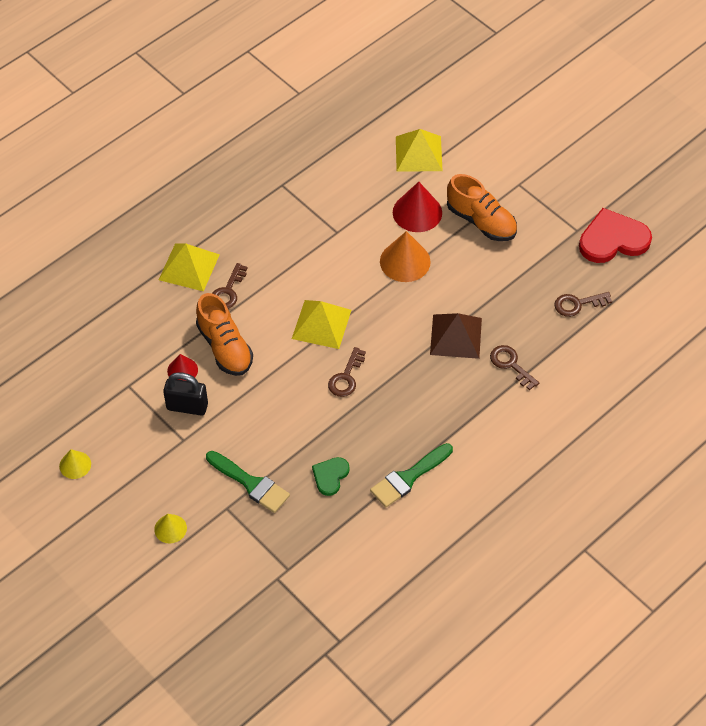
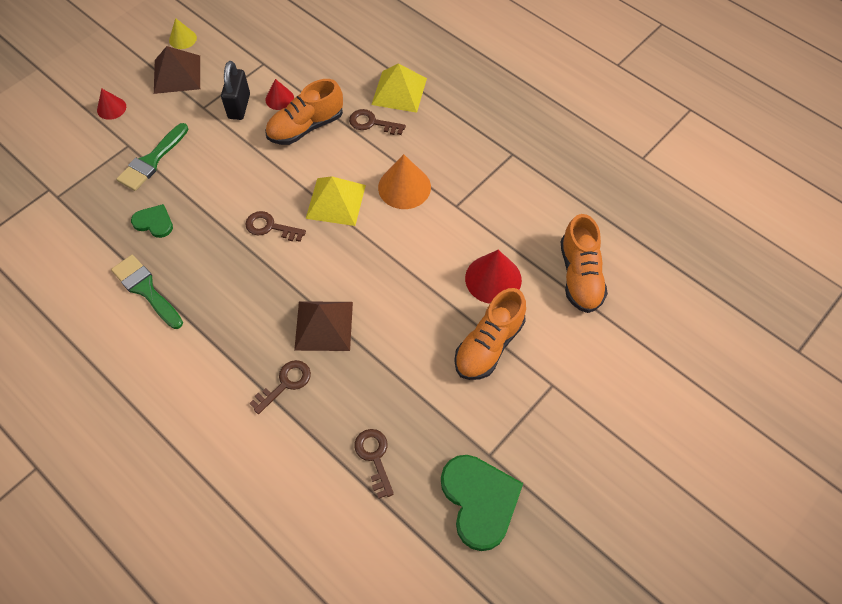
camera: 85 degrees right, 5 degrees up
yellow cone [154,514,187,543] -> red cone [97,88,126,120]
orange cone [380,231,431,282] -> orange cone moved to [378,154,431,209]
yellow pyramid [396,129,443,172] -> orange shoe [561,214,608,313]
red heart [579,208,652,263] -> green heart [441,455,524,551]
none -> brown pyramid [154,46,200,94]

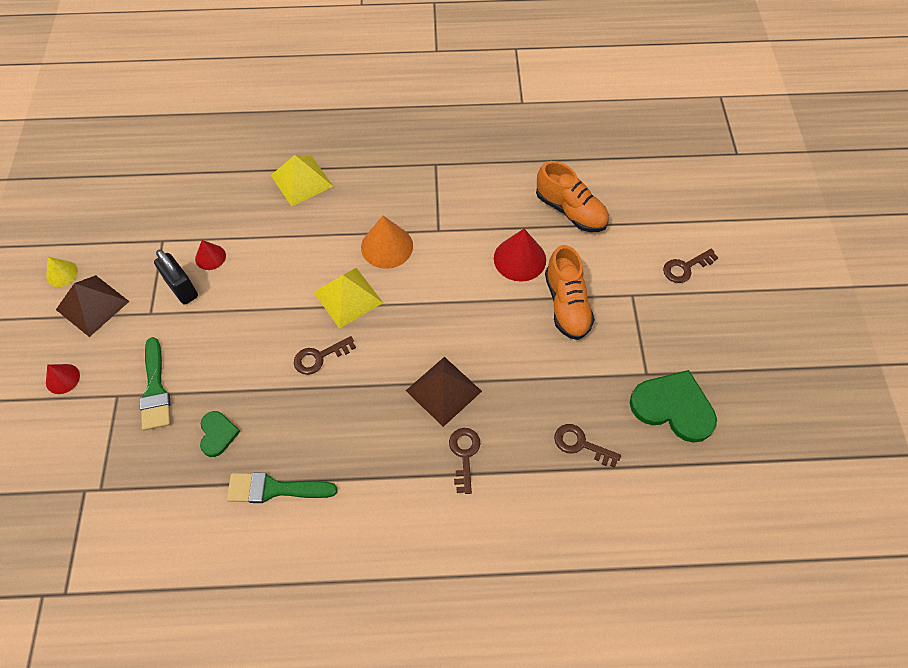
camera: 45 degrees left, 0 degrees up
green heart [131,204,173,238] -> green heart turned 105 degrees clockwise [200,411,241,457]
orange shoe [265,79,343,145] -> none
brown key [349,109,406,135] -> brown key moved to [663,249,718,283]

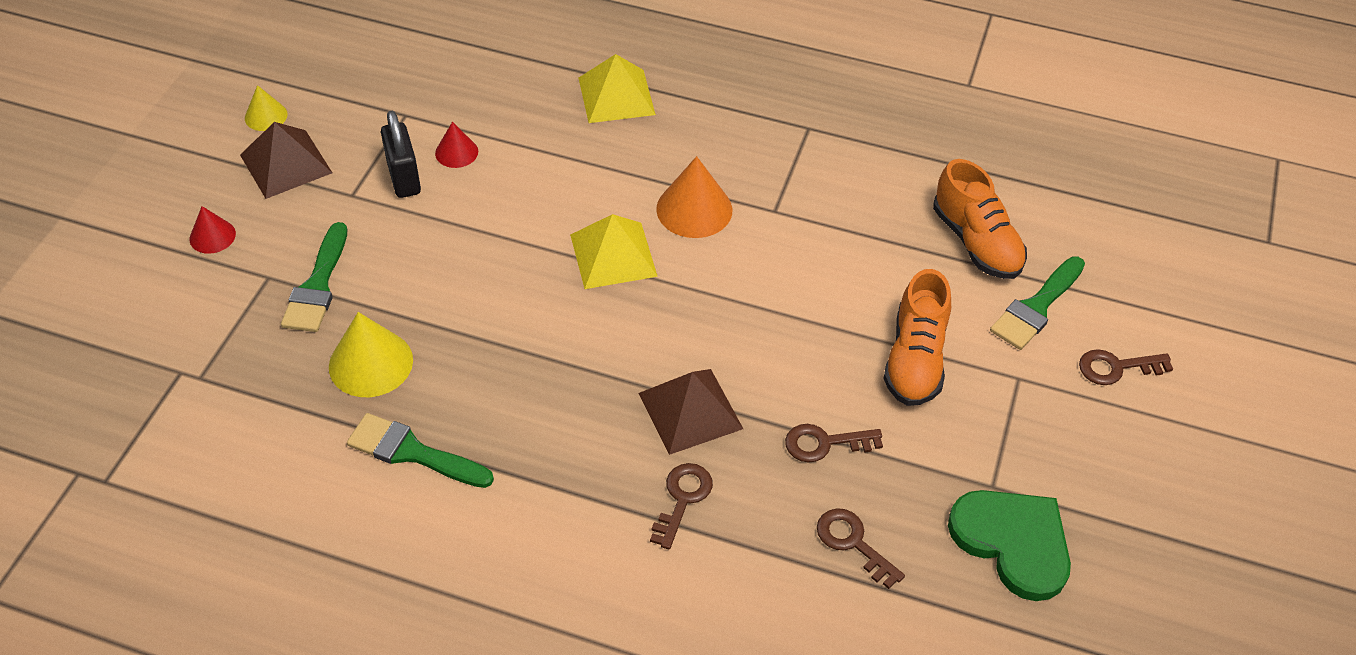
camera: 20 degrees right, 10 degrees down
green heart [200,411,241,457] -> yellow cone [329,312,413,397]
brown key [294,336,356,375] -> brown key moved to [785,424,883,462]
red cone [494,229,546,282] -> none
none -> green brush [990,256,1085,350]

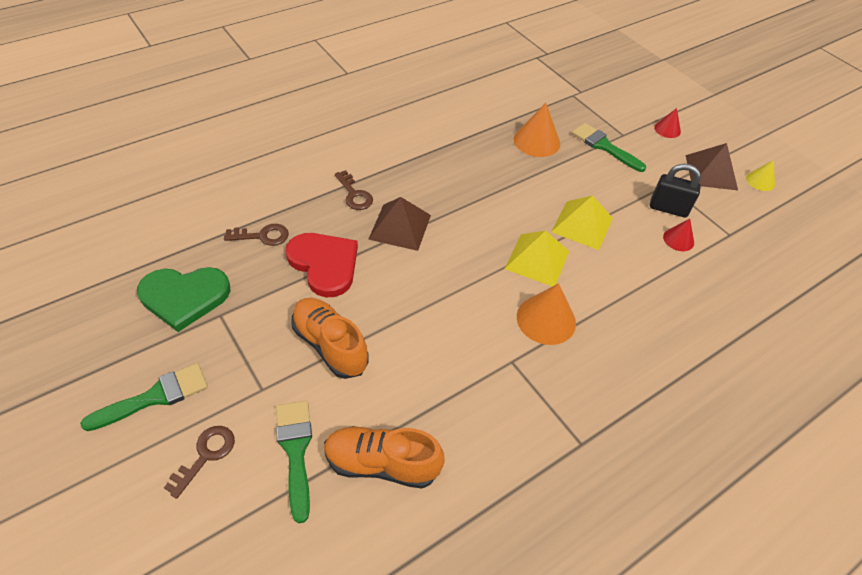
camera: 125 degrees right, 0 degrees up
yellow cone [329,312,413,397] -> orange cone [514,103,560,157]
green brush [347,413,494,488] -> green brush moved to [80,363,208,431]
yellow pyramid [579,54,656,123] -> yellow pyramid moved to [551,195,613,250]
brown key [785,424,883,462] -> red heart [286,233,358,297]

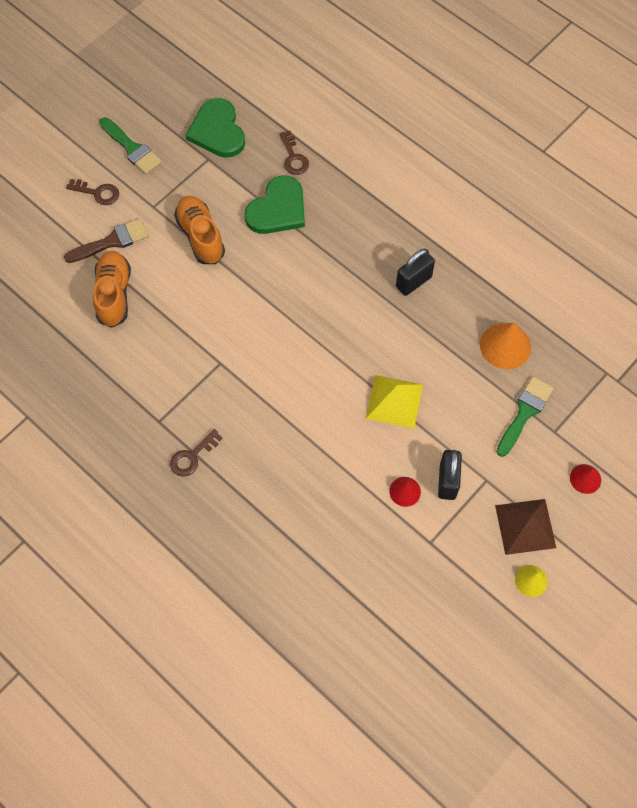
camera: 80 degrees right, 15 degrees up
green brush [276,401,312,523] -> brown brush [64,218,149,263]
red heart [286,233,358,297] -> green heart [244,175,305,234]
orange shoe [292,298,369,379] -> orange shoe turned 60 degrees counterclockwise [174,196,225,264]
brown key [335,170,373,210] -> brown key moved to [170,429,222,477]
brown pyramid [368,197,431,251] -> none
yellow pyramid [505,231,569,286] -> none
orange cone [517,283,576,345] -> none
none -> black padlock [396,249,435,296]

